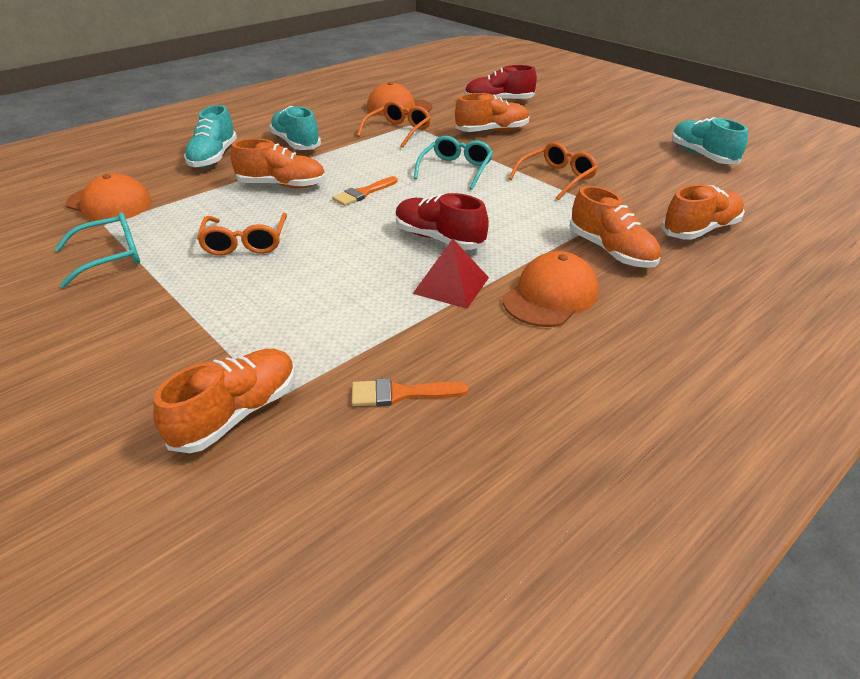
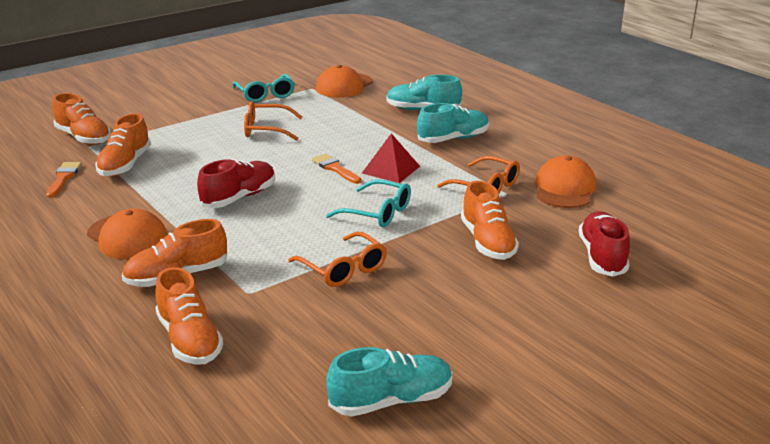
camera: 95 degrees right, 10 degrees down
orange shoe [231,139,326,188] -> orange shoe moved to [96,113,151,176]
red pyramid [413,239,489,309] -> red pyramid moved to [362,133,420,183]

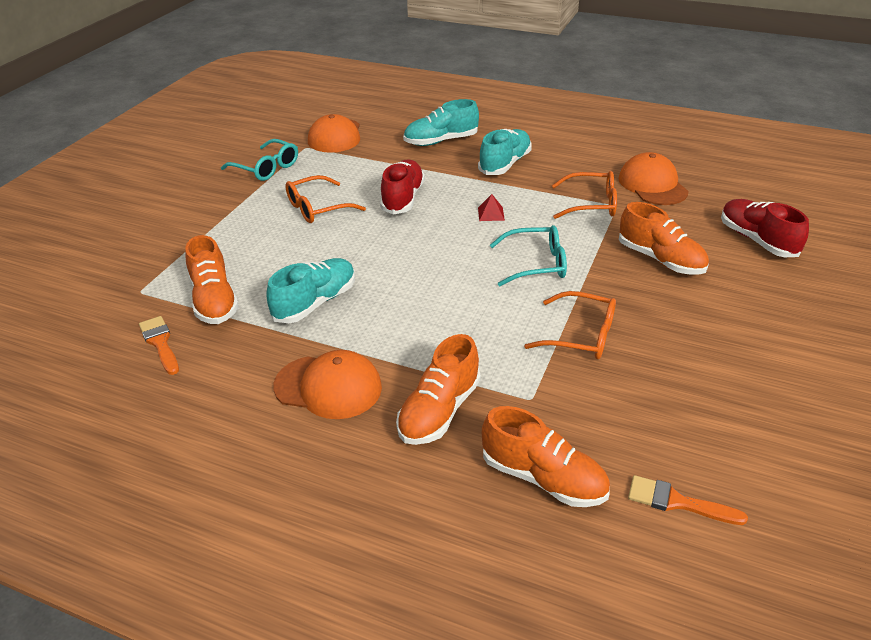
camera: 30 degrees left, 10 degrees up
orange shoe [52,93,111,145] -> none
red shoe [197,159,275,208] -> red shoe moved to [380,160,425,215]
orange brush [312,154,362,184] -> orange brush moved to [628,475,748,525]
turquoise shoe [326,347,452,417] -> turquoise shoe moved to [267,258,355,323]
red pyramid [362,133,420,183] -> red pyramid [478,194,505,221], size x0.55

